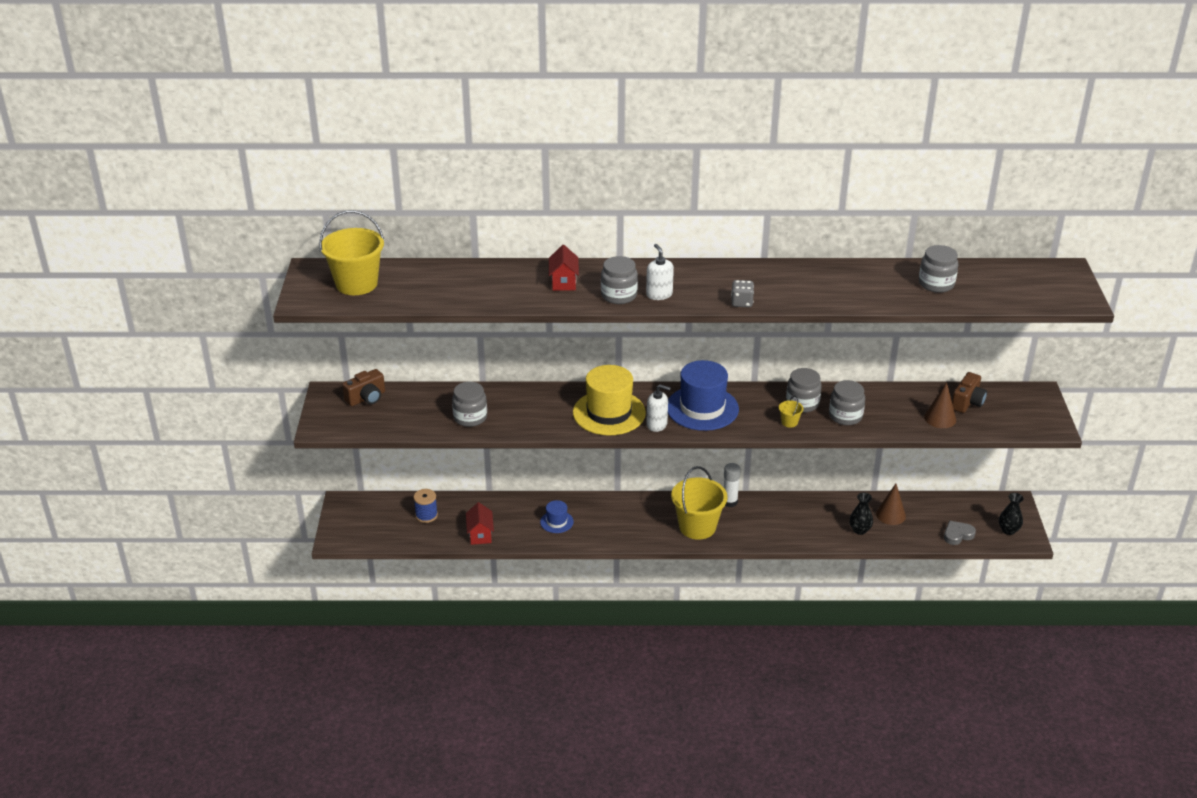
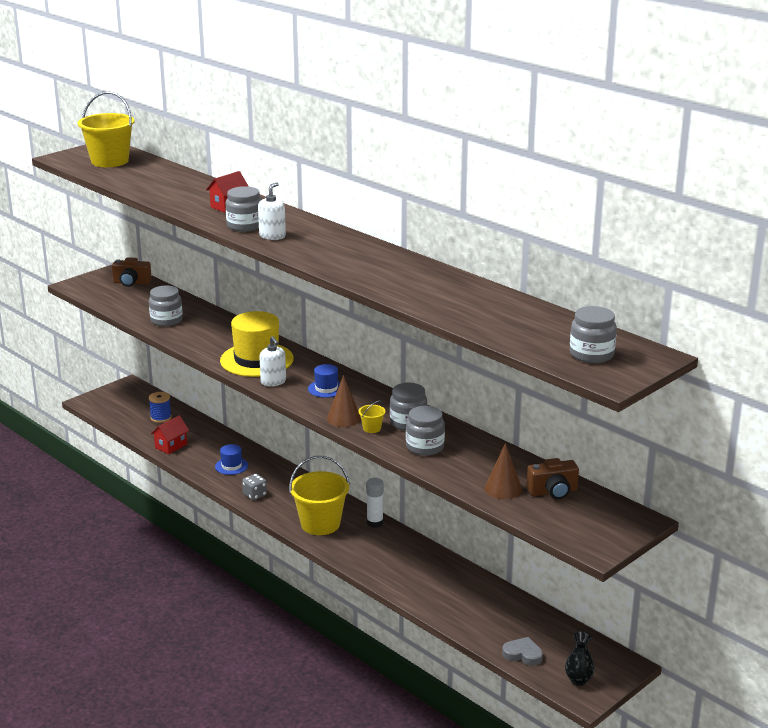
camera: 45 degrees right, 10 degrees down
blue hat [668,360,739,431] -> blue hat [308,364,340,398], size x0.49
grey dice [731,280,754,307] -> grey dice moved to [242,474,267,500]
black vase [849,493,873,535] -> none
brown cone [876,484,906,525] -> brown cone moved to [327,375,361,427]
grey jar [919,245,958,293] -> grey jar moved to [570,306,617,363]

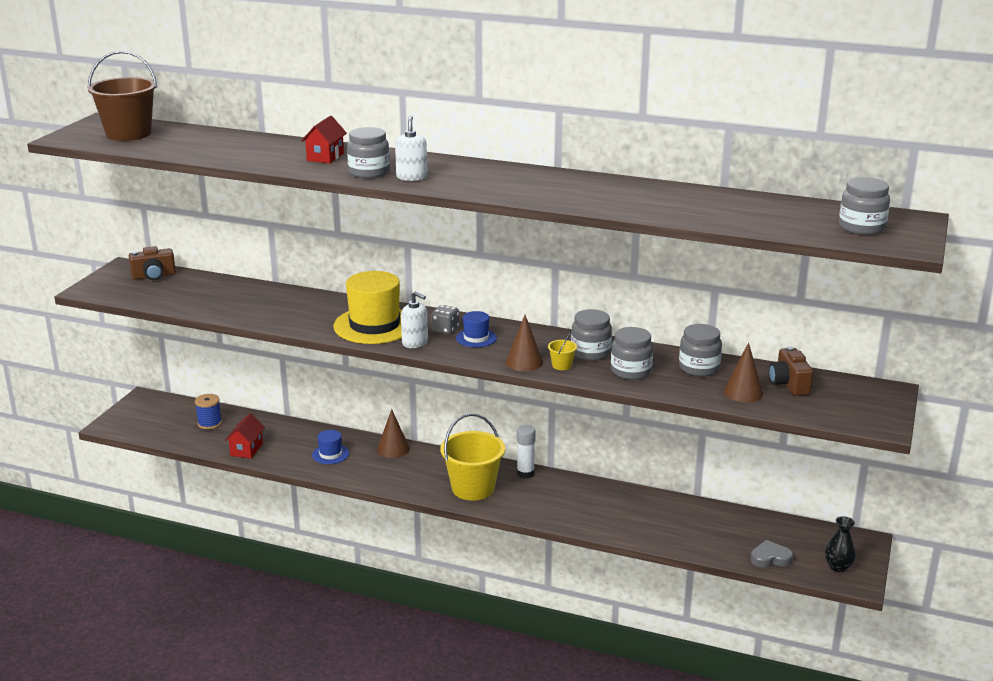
camera: 25 degrees left, 0 degrees up
yellow bucket [78,92,135,167] -> brown bucket [88,51,157,141]
grey jar [149,285,183,326] -> grey jar moved to [679,324,722,376]
grey dice [242,474,267,500] -> grey dice moved to [431,305,459,334]
brown camera [527,458,579,499] -> brown camera turned 120 degrees clockwise [769,346,813,396]
none -> brown cone [377,409,410,458]

